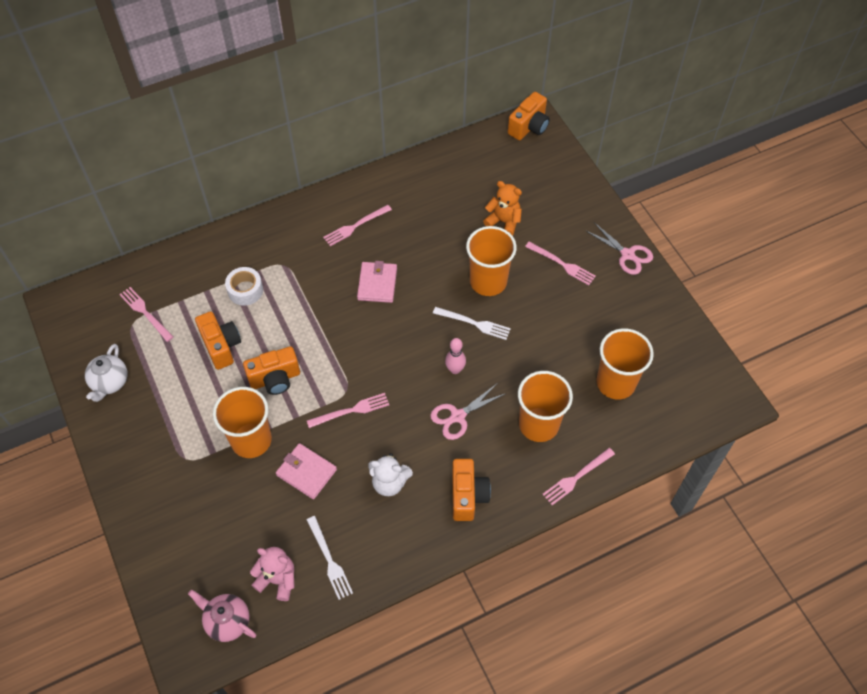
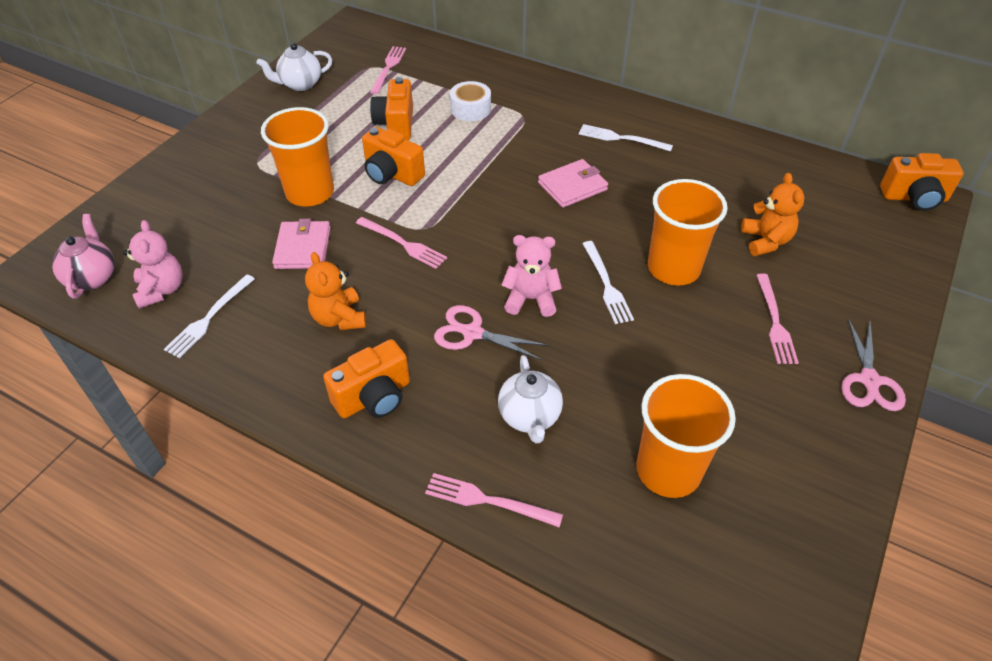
camera: 55 degrees right, 10 degrees down
orange camera [195,311,241,370] -> orange camera turned 150 degrees clockwise [370,77,413,140]
pink fork [323,205,392,246] -> white fork [579,124,673,152]
white teddy bear [368,453,413,496] -> orange teddy bear [305,252,366,330]
pink bowling pin [445,338,466,374] -> pink teddy bear [502,235,562,317]
orange cup [518,371,573,442] -> white teapot [498,355,563,443]

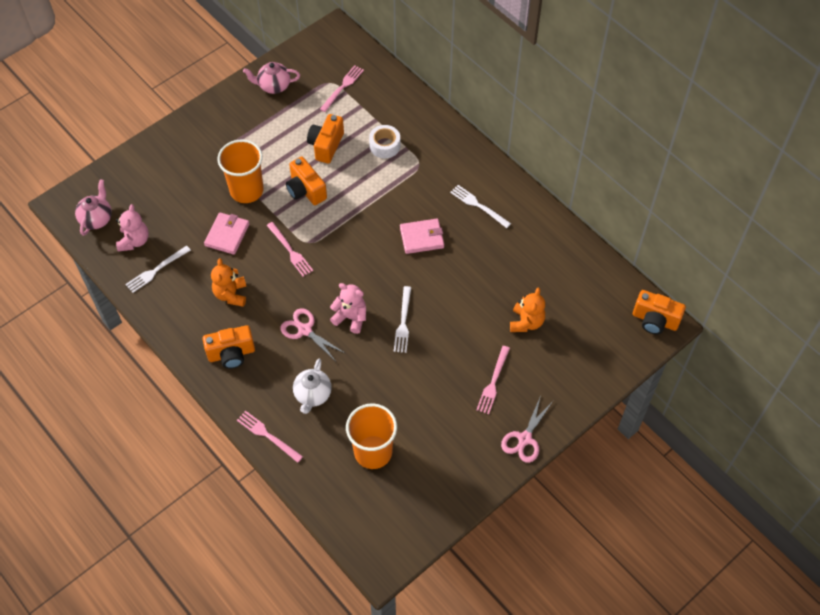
camera: 20 degrees right, 10 degrees up
white teapot [256,43,332,91] -> pink teapot [243,62,300,94]
orange cup [648,179,728,286] -> none

